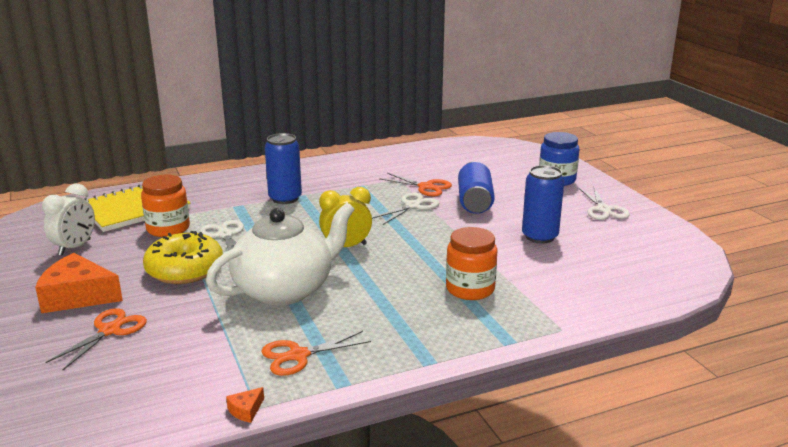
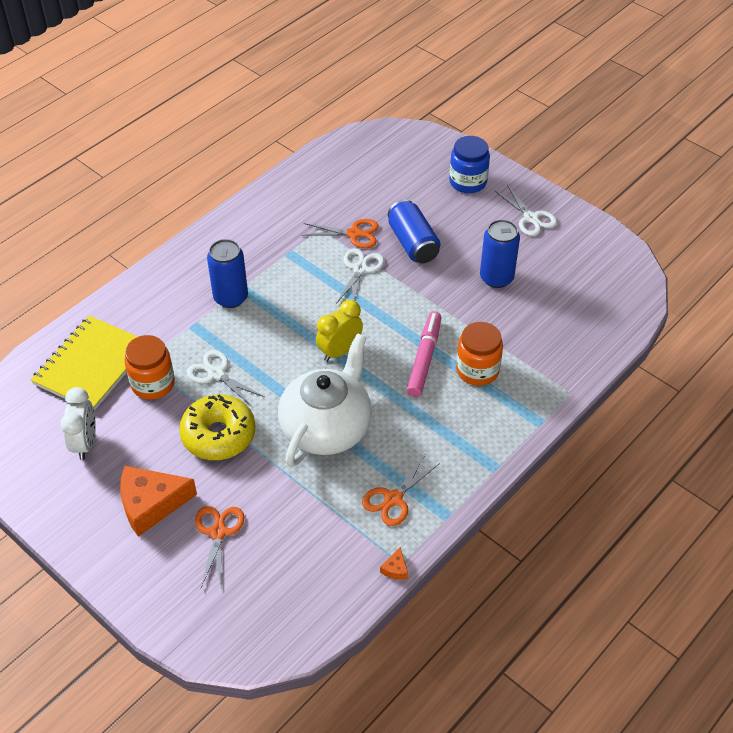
camera: 25 degrees left, 25 degrees up
none -> pink marker [407,311,441,397]

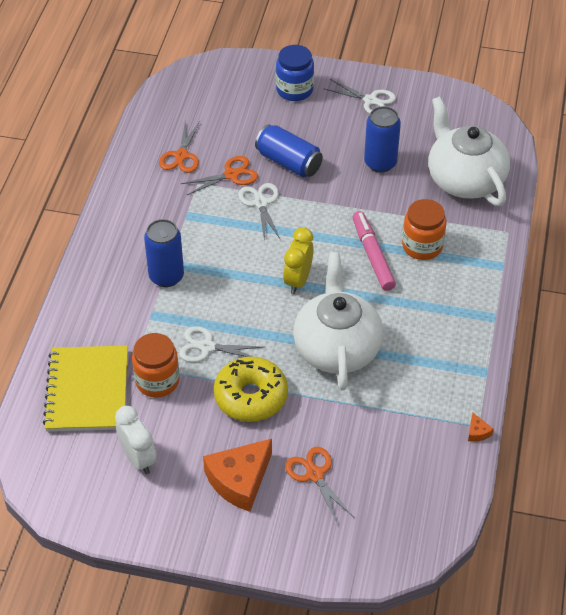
camera: 30 degrees left, 0 degrees up
orange scissors [362,455,440,526] -> orange scissors moved to [159,119,200,173]
none -> white teapot [428,97,510,206]

